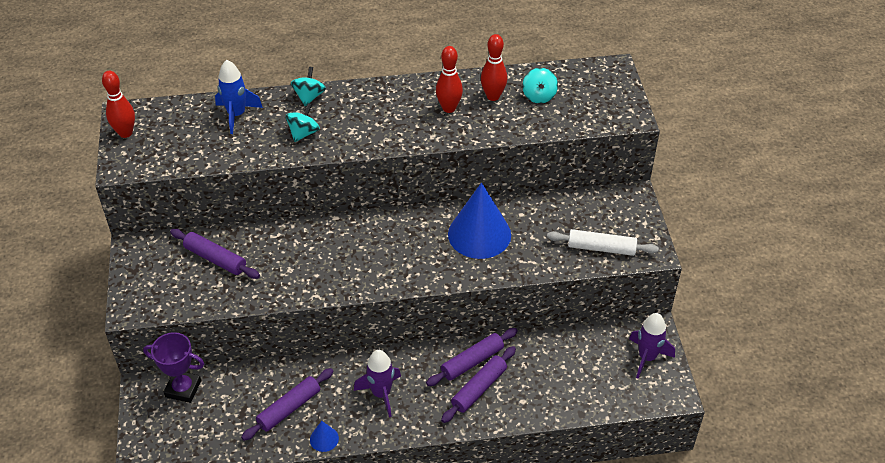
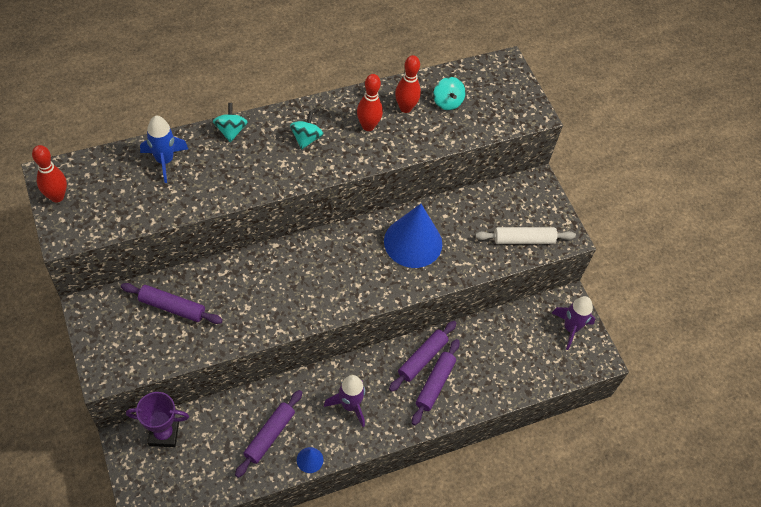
camera: 20 degrees left, 10 degrees up
turquoise spinning top [285,103,320,142] -> turquoise spinning top moved to [290,111,324,150]

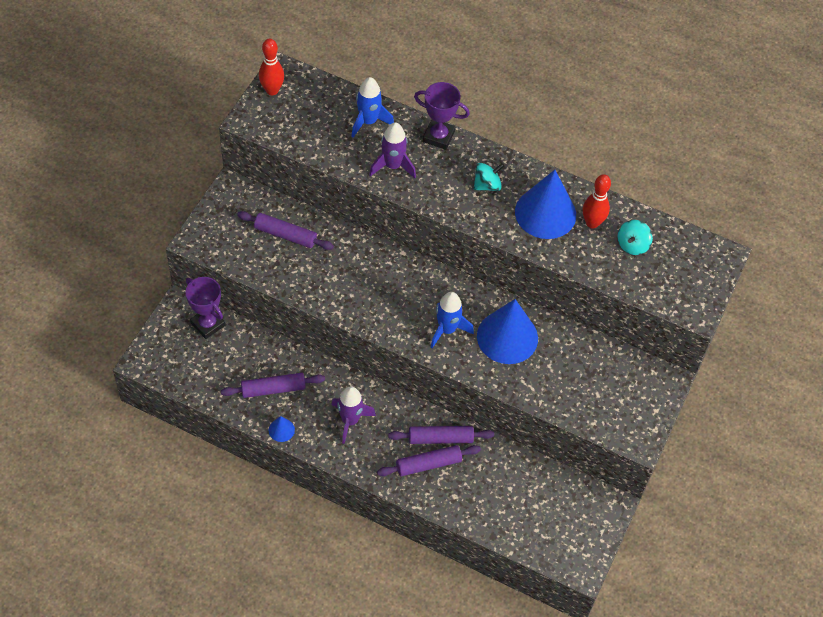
camera: 50 degrees right, 0 degrees up
purple rolling pin [121,283,223,324] -> purple rolling pin turned 45 degrees counterclockwise [237,211,334,250]
turquoise spinning top [213,103,248,142] -> purple trophy [414,82,470,150]
red bowling pin [357,74,383,131] -> blue cone [515,170,576,239]
white rolling pin [475,227,576,244] -> none
purple rocket [552,296,595,350] -> purple rocket moved to [369,122,416,179]
none -> blue rocket [431,292,474,348]

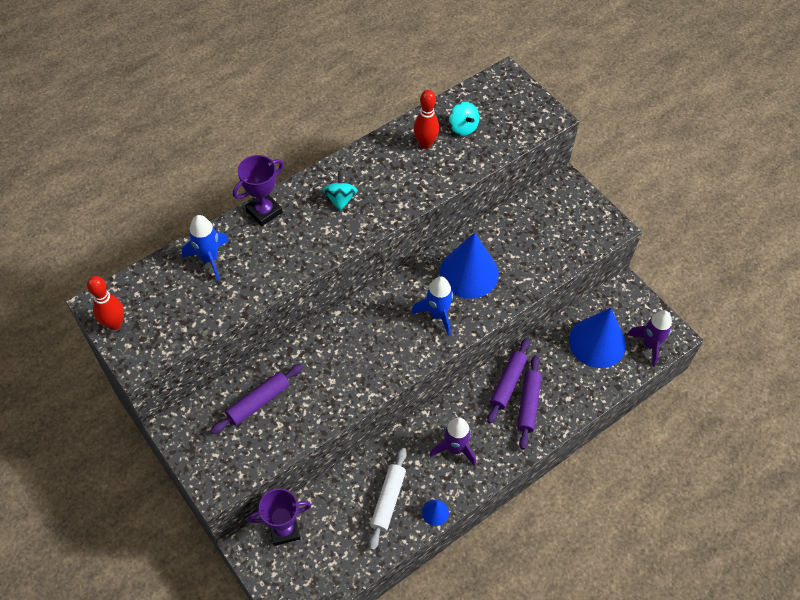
camera: 60 degrees left, 0 degrees up
purple rolling pin [221,373,325,398] -> white rolling pin [369,448,407,550]
purple rocket [369,122,416,179] -> purple rocket moved to [627,310,672,367]
blue cone [515,170,576,239] -> blue cone moved to [569,308,626,368]

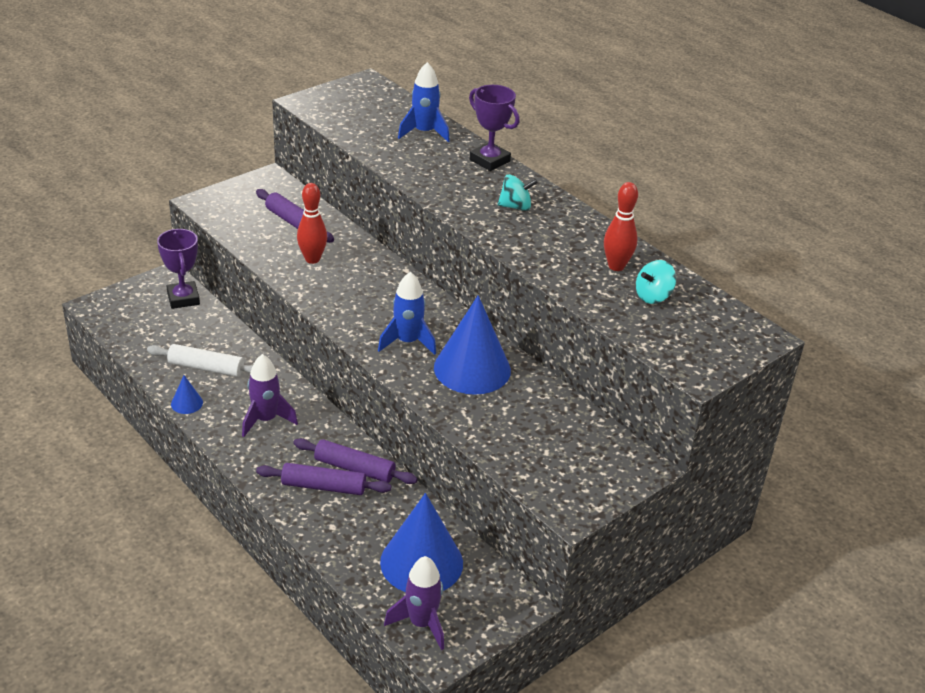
camera: 85 degrees right, 20 degrees down
red bowling pin [87,276,124,330] -> red bowling pin moved to [297,183,327,264]

